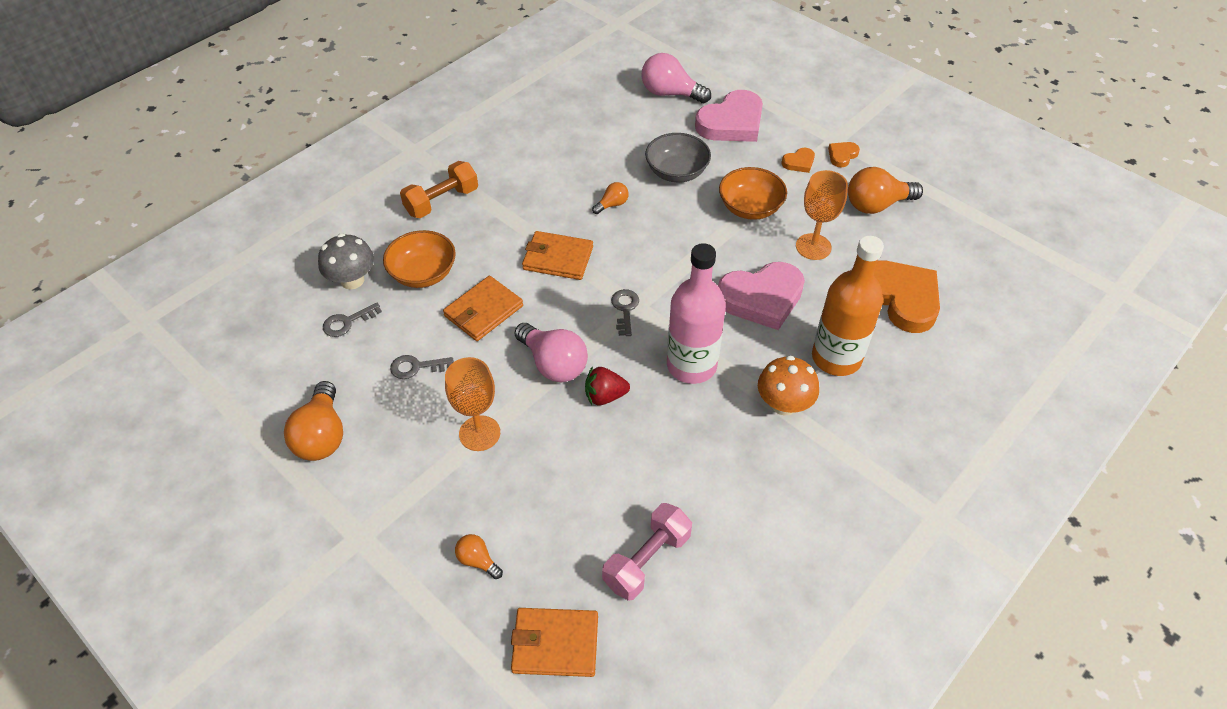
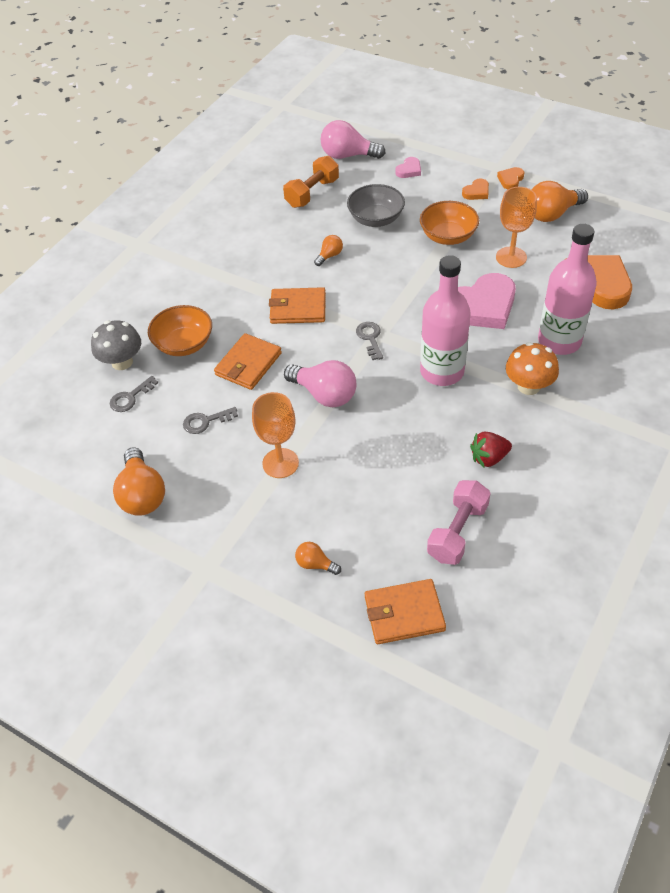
camera: 10 degrees left, 0 degrees up
orange dumbbell [400,161,478,218] -> orange dumbbell moved to [283,156,339,208]
red strawberry [585,366,630,405] -> red strawberry moved to [470,432,512,467]
pink heart [695,90,763,142] -> pink heart [395,157,421,178], size x0.45
orange bottle [812,236,884,376] -> pink bottle [538,224,597,355]

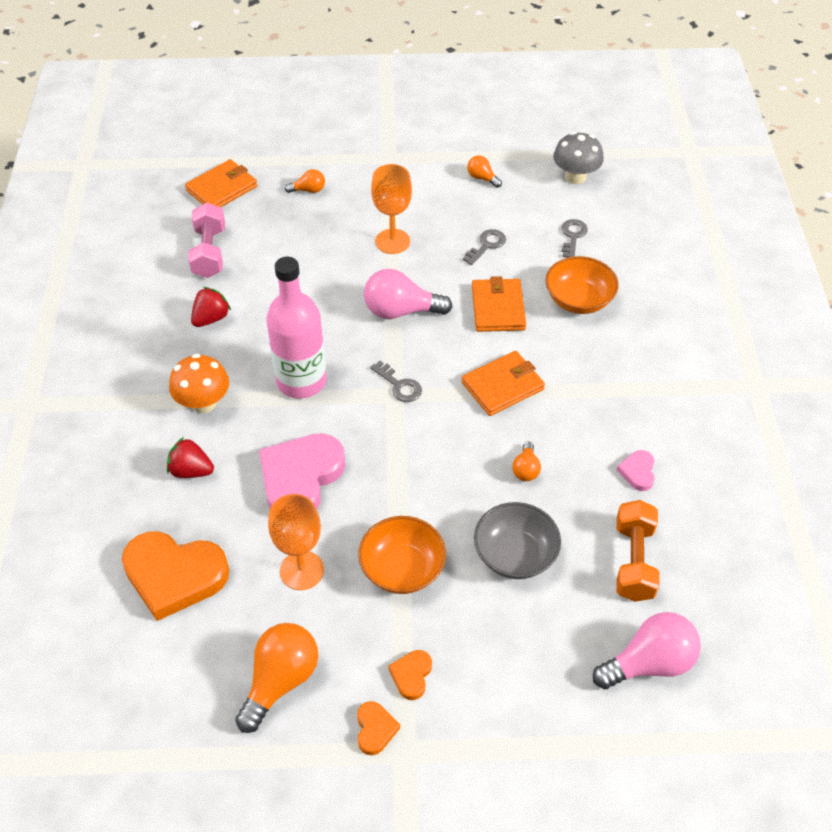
camera: 145 degrees right, 0 degrees up
grey mushroom [91,320,141,370] -> grey mushroom moved to [553,132,604,184]
orange light bulb [113,447,165,516] -> orange light bulb [467,156,502,188], size x0.51
pink heart [395,157,421,178] -> pink heart moved to [617,450,655,491]
pink bottle [538,224,597,355] -> red strawberry [167,437,214,478]

